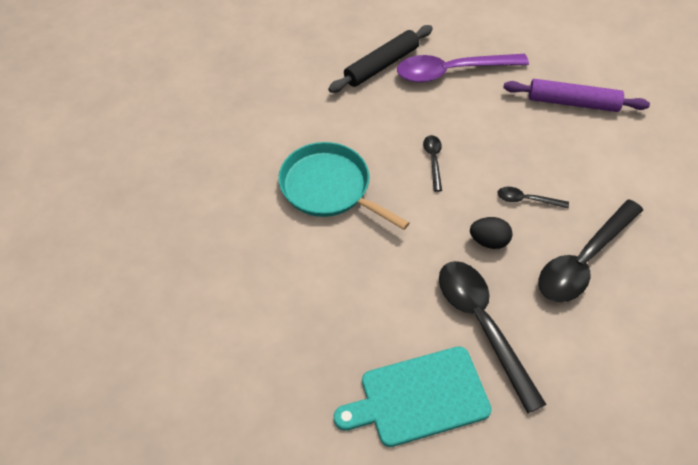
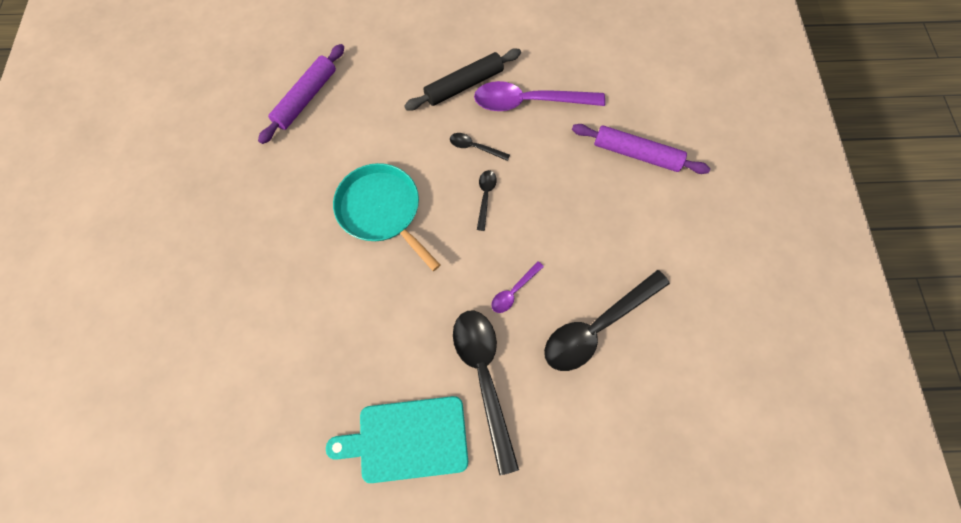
camera: 10 degrees right, 15 degrees up
black egg [470,217,513,249] -> purple spoon [491,261,544,313]
black spoon [497,187,569,209] -> black spoon moved to [450,133,510,161]
none -> purple rolling pin [258,44,344,144]

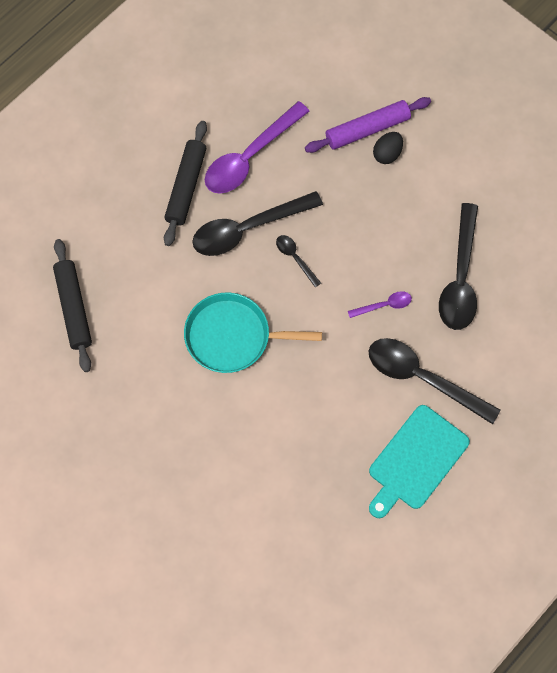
camera: 45 degrees left, 0 degrees up
purple rolling pin [258,44,344,144] -> black rolling pin [53,239,92,372]
black spoon [450,133,510,161] -> black spoon [192,191,323,256], size x2.15
purple spoon [491,261,544,313] -> purple spoon turned 105 degrees counterclockwise [348,291,412,318]
none -> black egg [373,132,403,164]

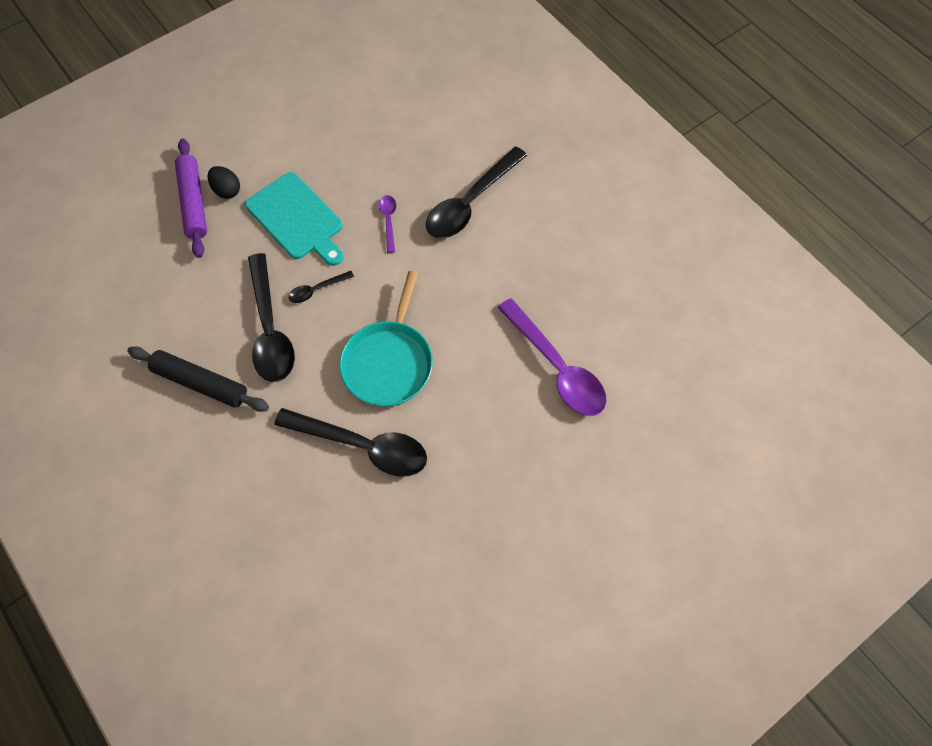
camera: 80 degrees left, 5 degrees down
black rolling pin [53,239,92,372] -> none
purple spoon [205,101,310,193] -> purple spoon moved to [497,298,607,416]
turquoise cutting board [369,405,470,518] -> turquoise cutting board moved to [245,172,344,266]
black spoon [439,203,478,330] -> black spoon moved to [274,408,427,476]

